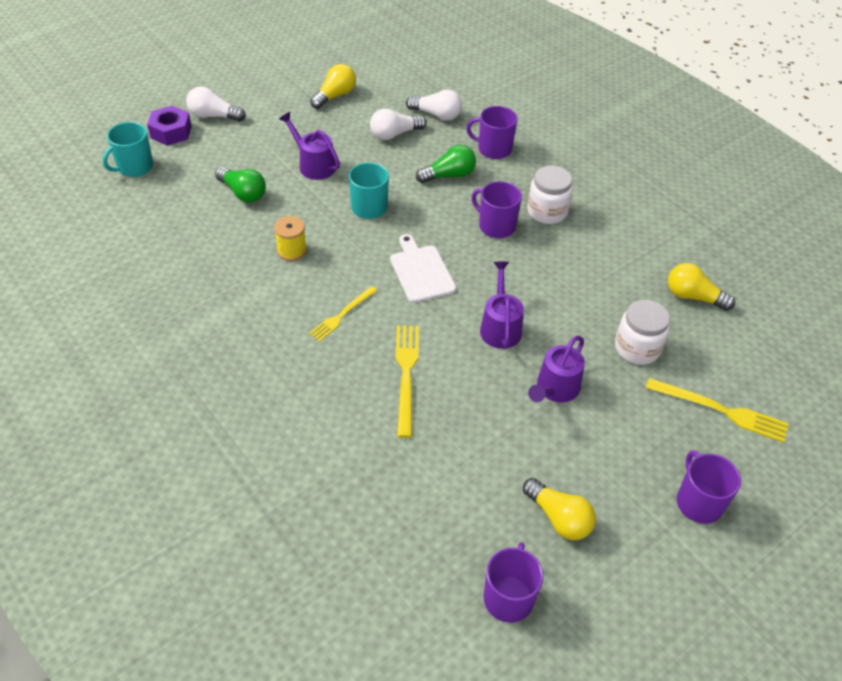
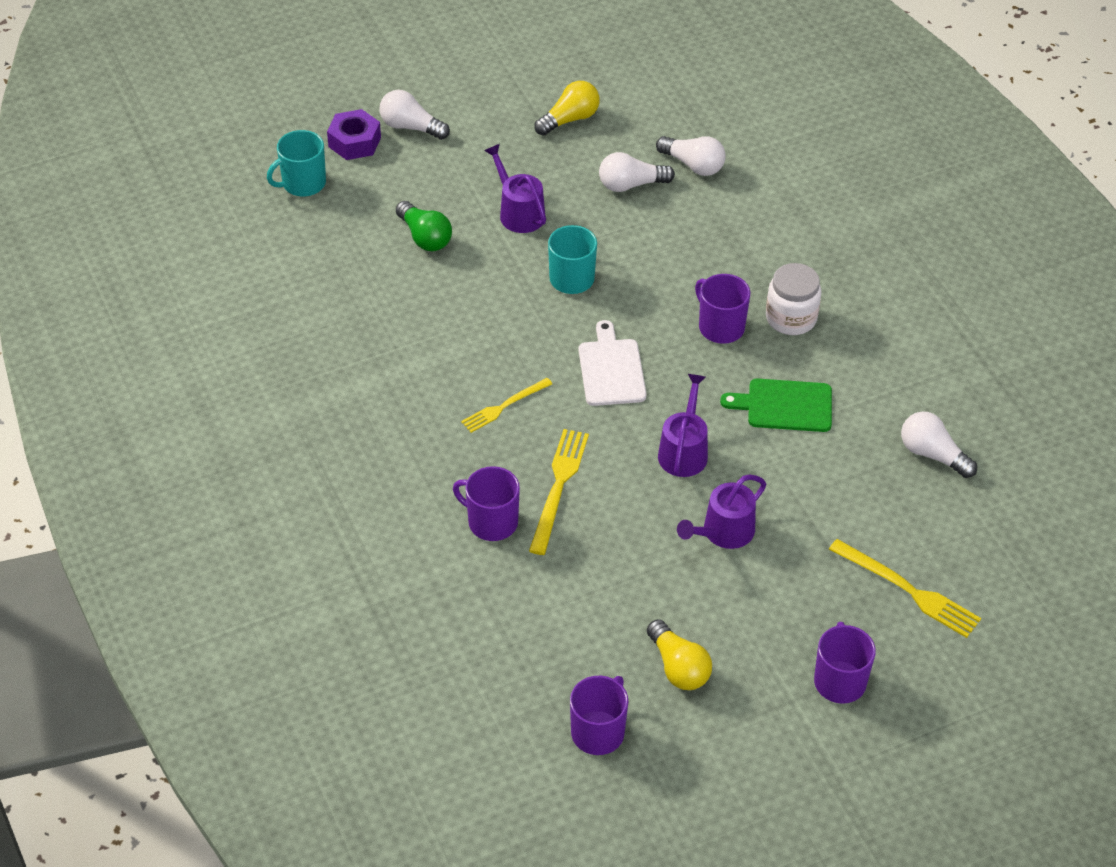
camera: 15 degrees right, 0 degrees up
yellow spool [274,216,307,261] -> none
green light bulb [416,145,476,183] -> none
purple mug [466,106,518,159] -> purple mug moved to [453,466,520,541]
white jar [615,300,670,365] -> none
yellow light bulb [668,263,735,311] -> white light bulb [901,412,977,478]
none -> green cutting board [720,379,832,432]

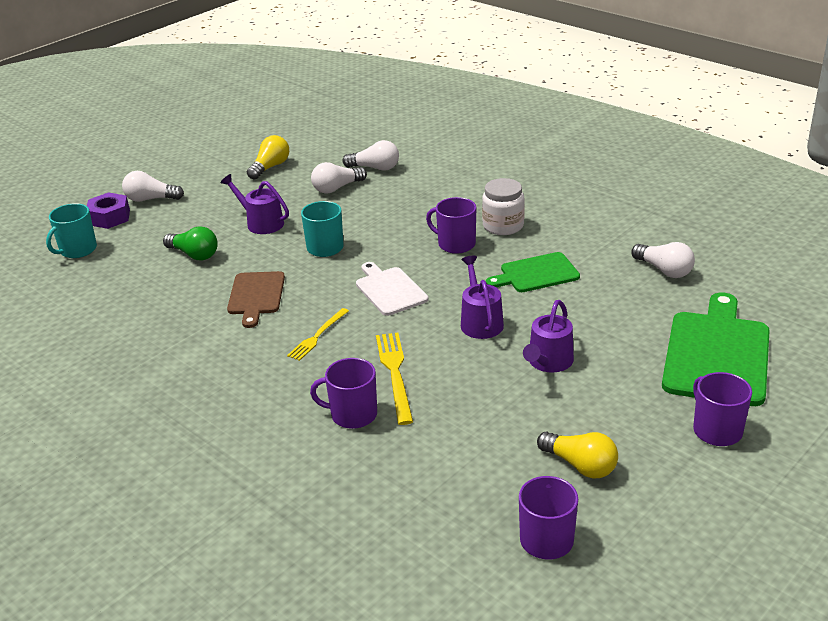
camera: 20 degrees left, 15 degrees down
yellow fork [829,539,981,638] -> green cutting board [662,292,770,406]
white light bulb [901,412,977,478] -> white light bulb turned 150 degrees counterclockwise [631,242,695,278]
none -> brown cutting board [227,271,285,328]

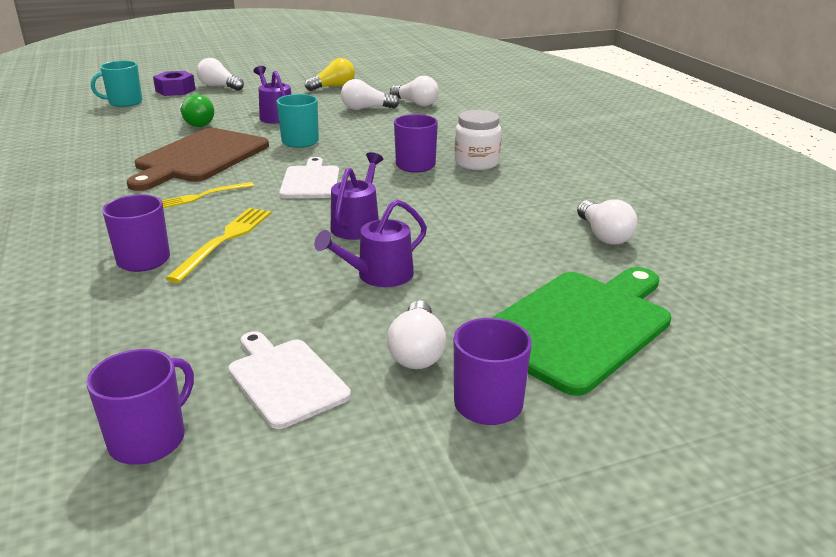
camera: 25 degrees right, 5 degrees down
brown cutting board [227,271,285,328] -> brown cutting board [127,128,269,191], size x1.69
green cutting board [486,252,580,292] -> none
yellow light bulb [537,432,618,479] -> white cutting board [228,331,351,429]
none -> white light bulb [387,300,446,369]

